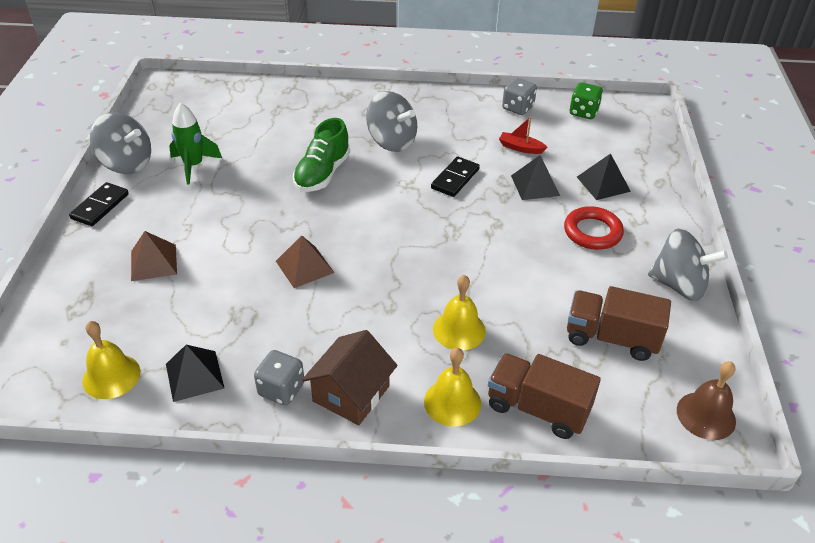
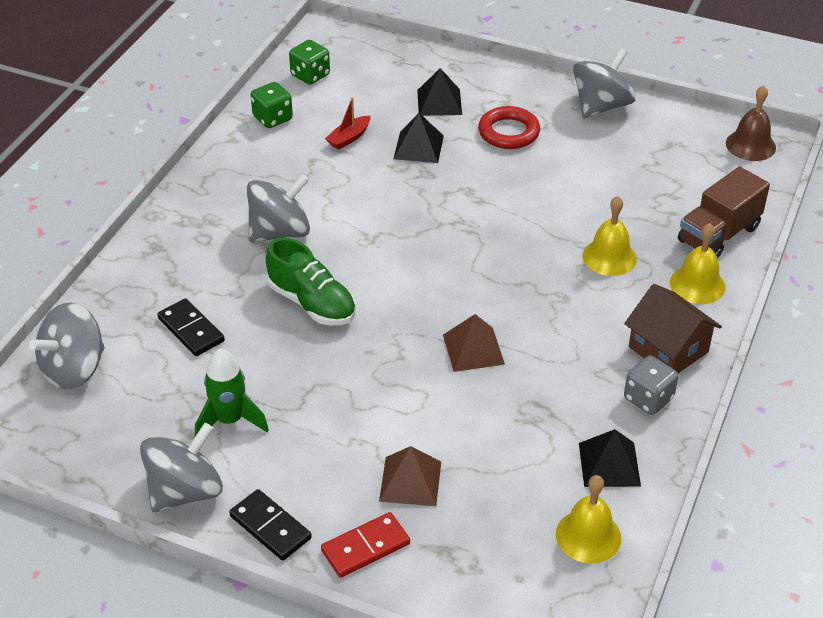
camera: 70 degrees left, 0 degrees up
black domino [431,156,480,197] -> black domino moved to [157,298,225,356]
grey dice [502,78,537,115] -> green dice [251,82,293,128]
brown truck [567,286,671,361] -> none
none -> grey spinning top [29,303,104,390]
none -> red domino [321,512,410,578]

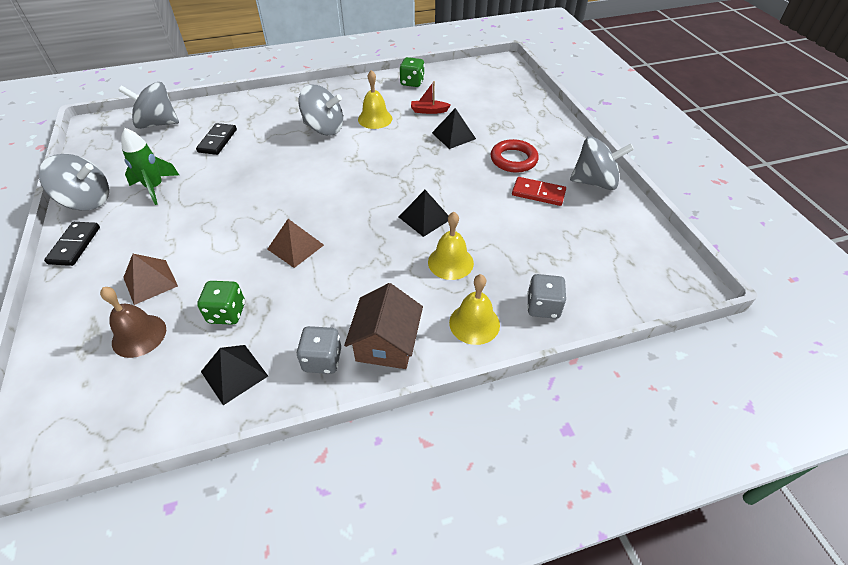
camera: 50 degrees right, 5 degrees up
green shoe [266,238,356,326] -> none
green dice [289,40,330,85] -> green dice moved to [197,281,245,325]
red domino [321,512,410,578] -> red domino moved to [512,177,566,206]
black pyramid [417,68,462,116] -> black pyramid moved to [399,190,449,237]
yellow bell [556,475,621,563] -> yellow bell moved to [358,70,392,129]
brown truck [678,166,770,259] -> grey dice [527,274,566,319]
brown bell [726,85,776,161] -> brown bell moved to [100,287,166,358]

